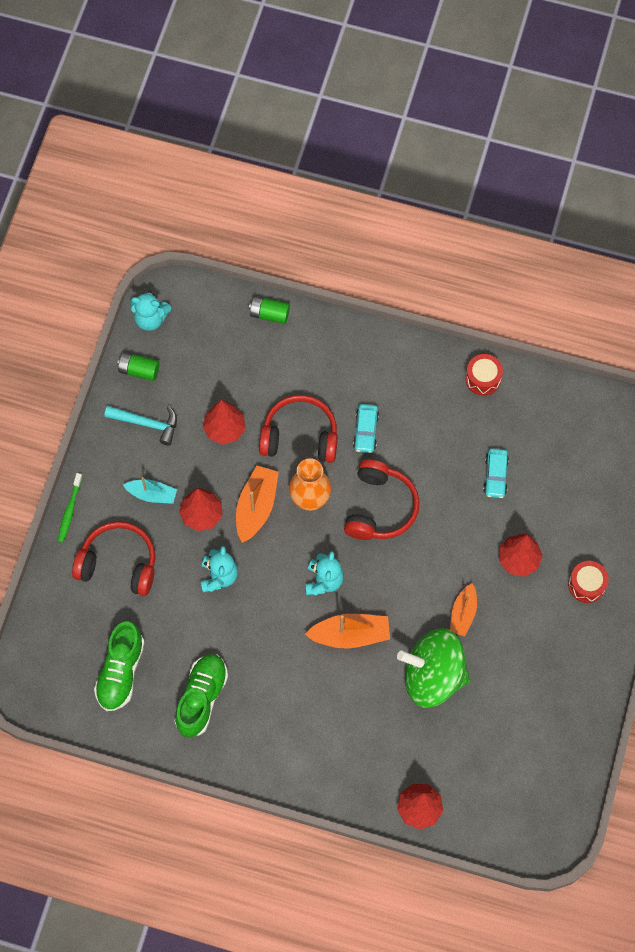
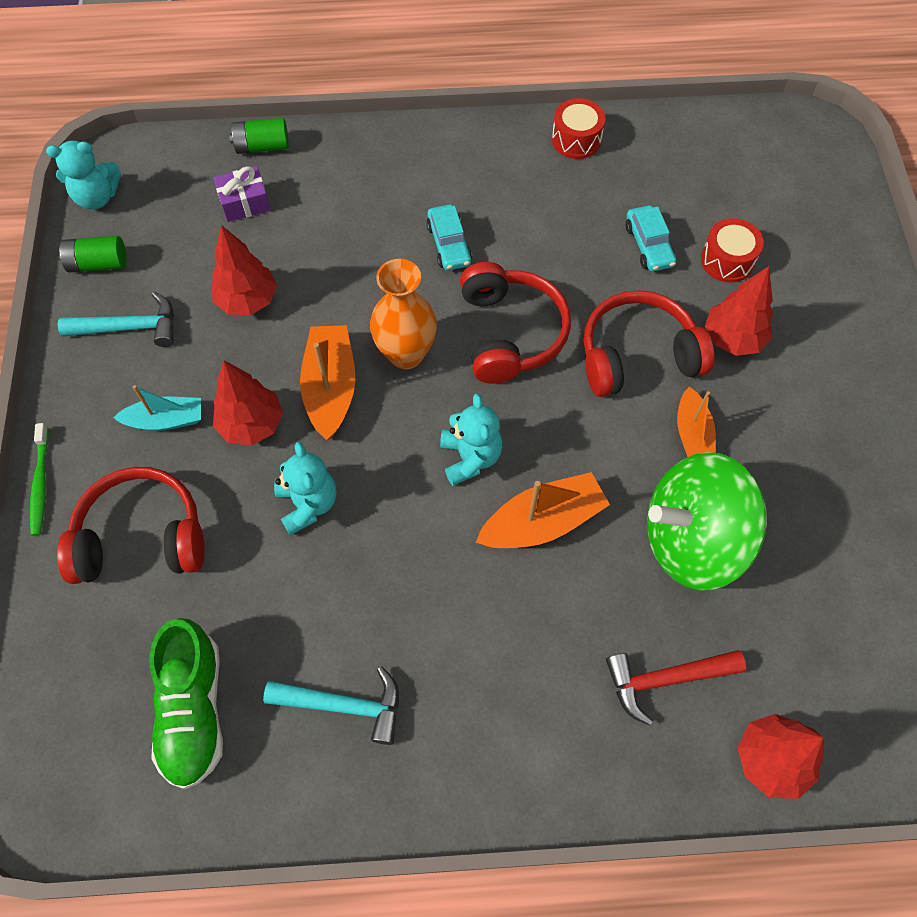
camera: 20 degrees left, 5 degrees down
green shoe [175,654,228,738] -> turquoise hammer [263,667,399,745]
red headphones [259,395,338,463] -> red headphones moved to [583,290,714,397]
red drum [568,561,609,603] -> red drum moved to [701,218,764,283]
none -> purple gift [214,166,271,222]
none -> red hammer [606,650,746,726]

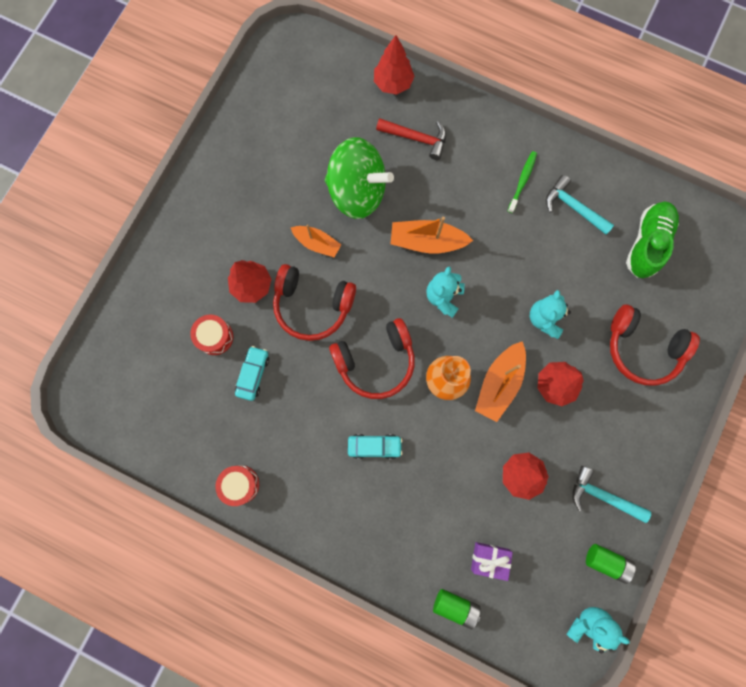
camera: 150 degrees left, 15 degrees up
green toothbrush [30,423,49,536] -> green toothbrush moved to [508,151,537,213]
turquoise boat [113,385,201,431] -> none
turquoise car [426,204,472,271] -> turquoise car turned 75 degrees clockwise [348,434,403,459]
red headphones [460,262,571,384] -> red headphones turned 135 degrees counterclockwise [329,318,415,399]
orange boat [677,386,716,457] -> orange boat turned 90 degrees clockwise [291,225,341,258]

